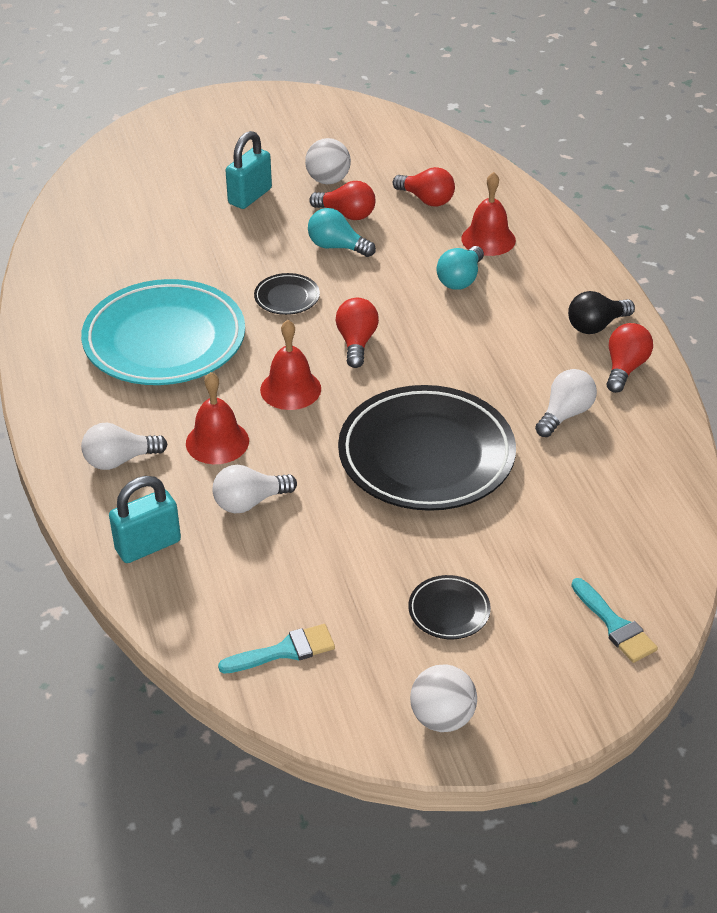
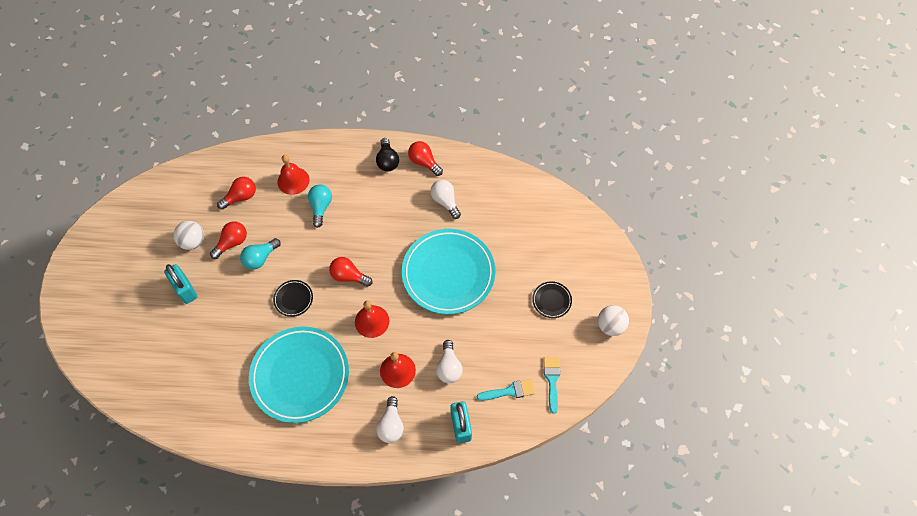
camera: 70 degrees left, 20 degrees up
black plate [338,385,516,511] -> turquoise plate [402,229,495,315]
turquoise light bulb [436,246,484,290] -> turquoise light bulb turned 135 degrees counterclockwise [308,184,332,228]
turquoise brush [571,578,658,663] -> turquoise brush moved to [477,379,535,401]

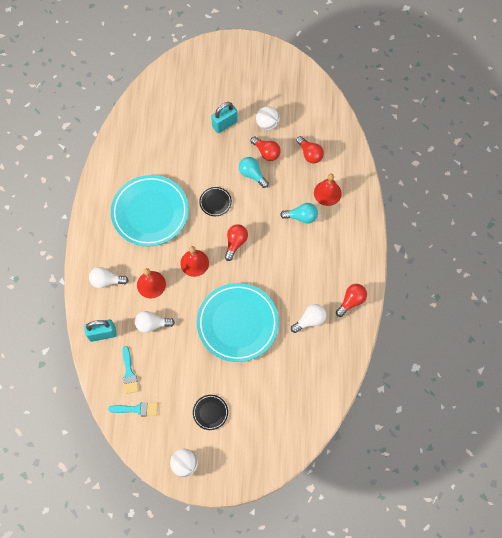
camera: 90 degrees right, 5 degrees up
black light bulb [376,138,399,172] -> none

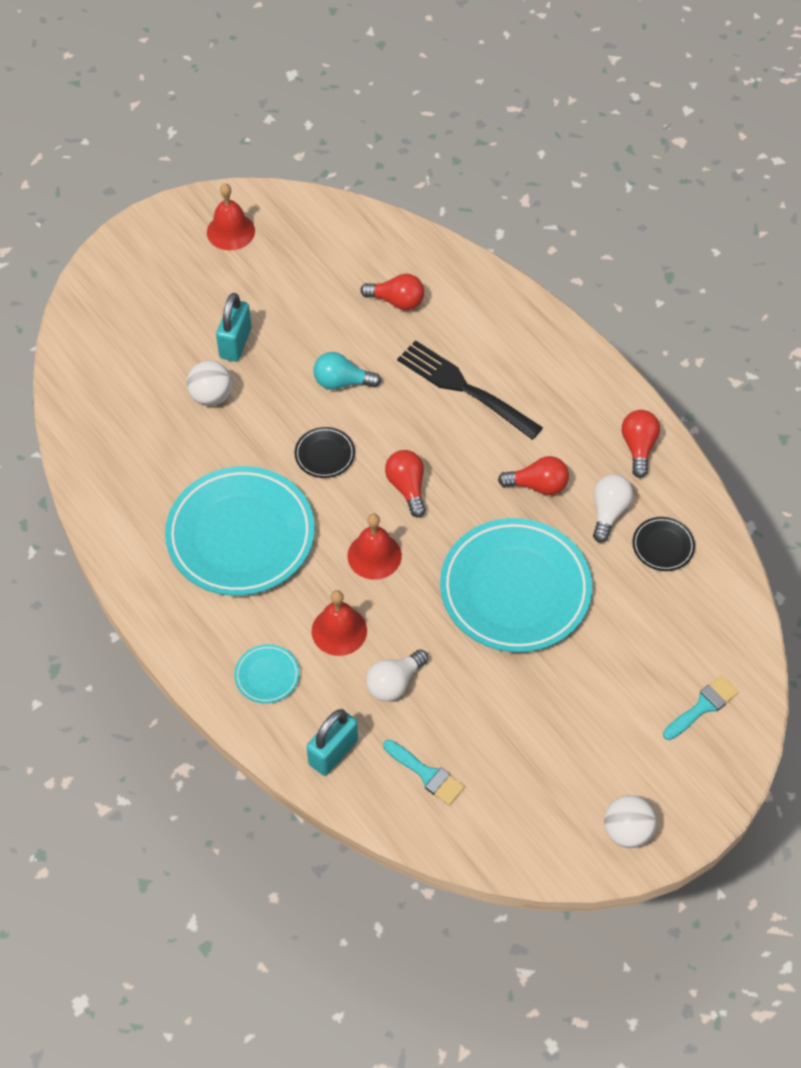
camera: 40 degrees left, 10 degrees down
white light bulb [89,267,129,288] -> turquoise plate [234,644,300,704]
turquoise brush [108,402,158,416] -> turquoise brush moved to [663,675,739,740]
black plate [193,395,228,430] -> black plate moved to [632,517,695,571]
red light bulb [250,136,281,161] -> red light bulb moved to [498,456,569,495]
white ball [256,106,280,130] -> white ball moved to [187,361,232,406]
turquoise light bulb [280,203,318,224] -> black fork [397,340,543,440]
red bell [314,174,342,206] -> red bell moved to [207,183,255,250]

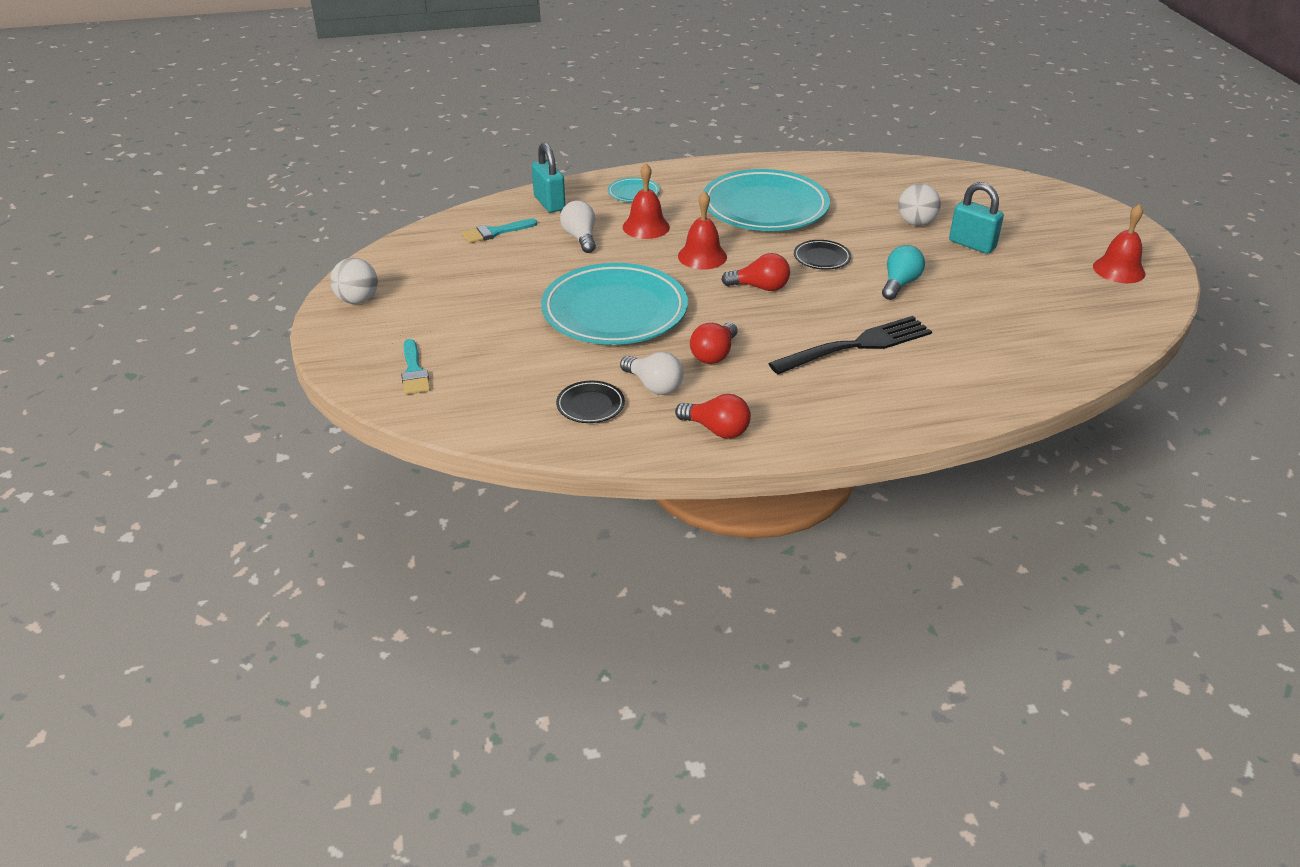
camera: 115 degrees right, 20 degrees down
red light bulb [360,274,424,310] -> none

